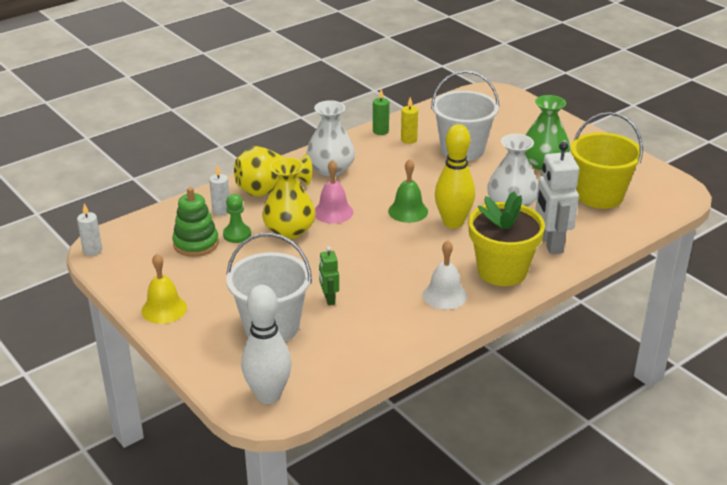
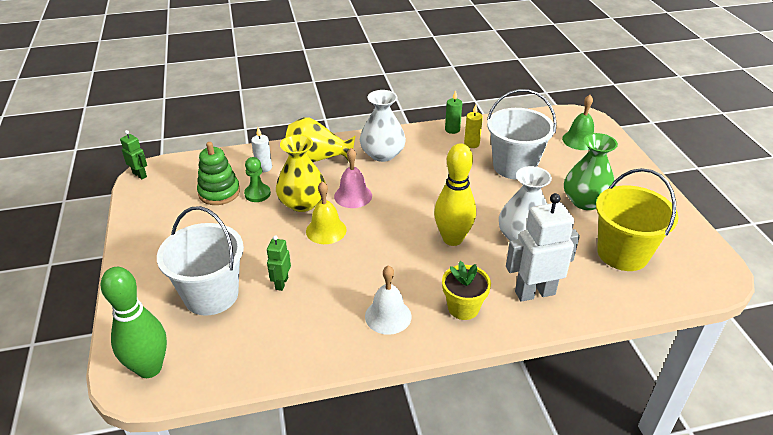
camera: 25 degrees right, 5 degrees up
white candle [77,203,102,256] -> green robot [120,130,147,179]
yellow bell [141,253,187,324] -> yellow bell moved to [306,181,346,244]
white bowling pin [241,285,292,404] -> green bowling pin [101,267,167,378]
green bell [388,159,428,223] -> green bell moved to [562,95,594,150]
yellow flower pot [468,192,545,286] -> yellow flower pot [442,261,491,320], size x0.60
white robot [535,142,579,254] -> white robot turned 60 degrees clockwise [506,193,580,302]

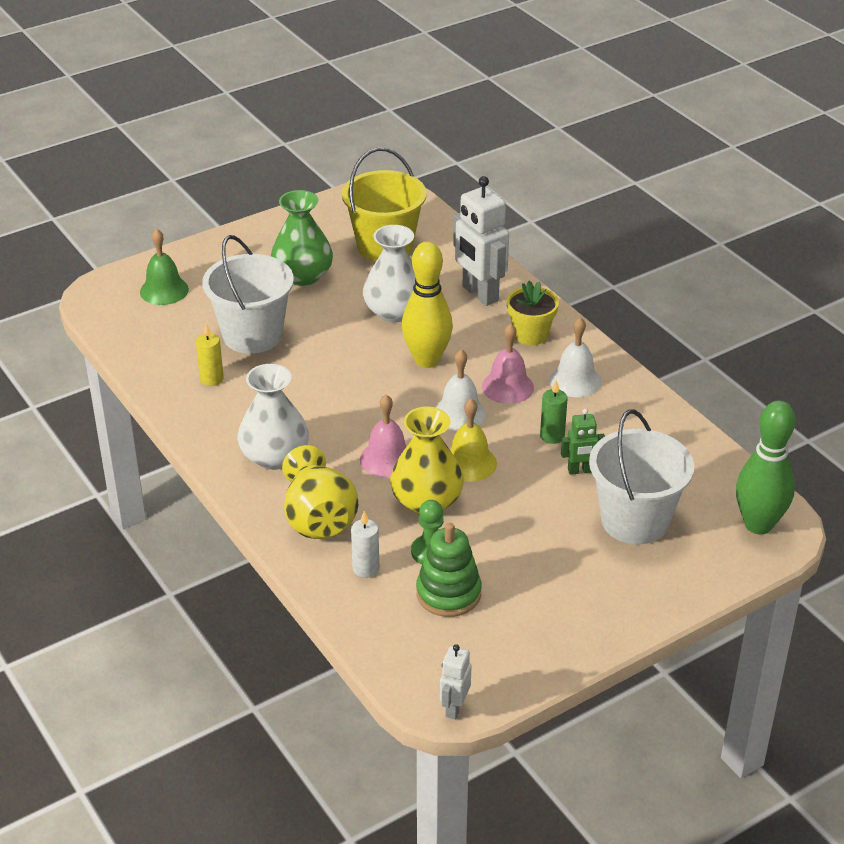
camera: 110 degrees left, 0 degrees up
green robot [120,130,147,179] -> white robot [440,644,471,720]
green candle [445,90,462,134] -> green candle moved to [540,380,568,444]
none -> white bell [435,349,487,431]
none -> pink bell [482,323,534,404]

